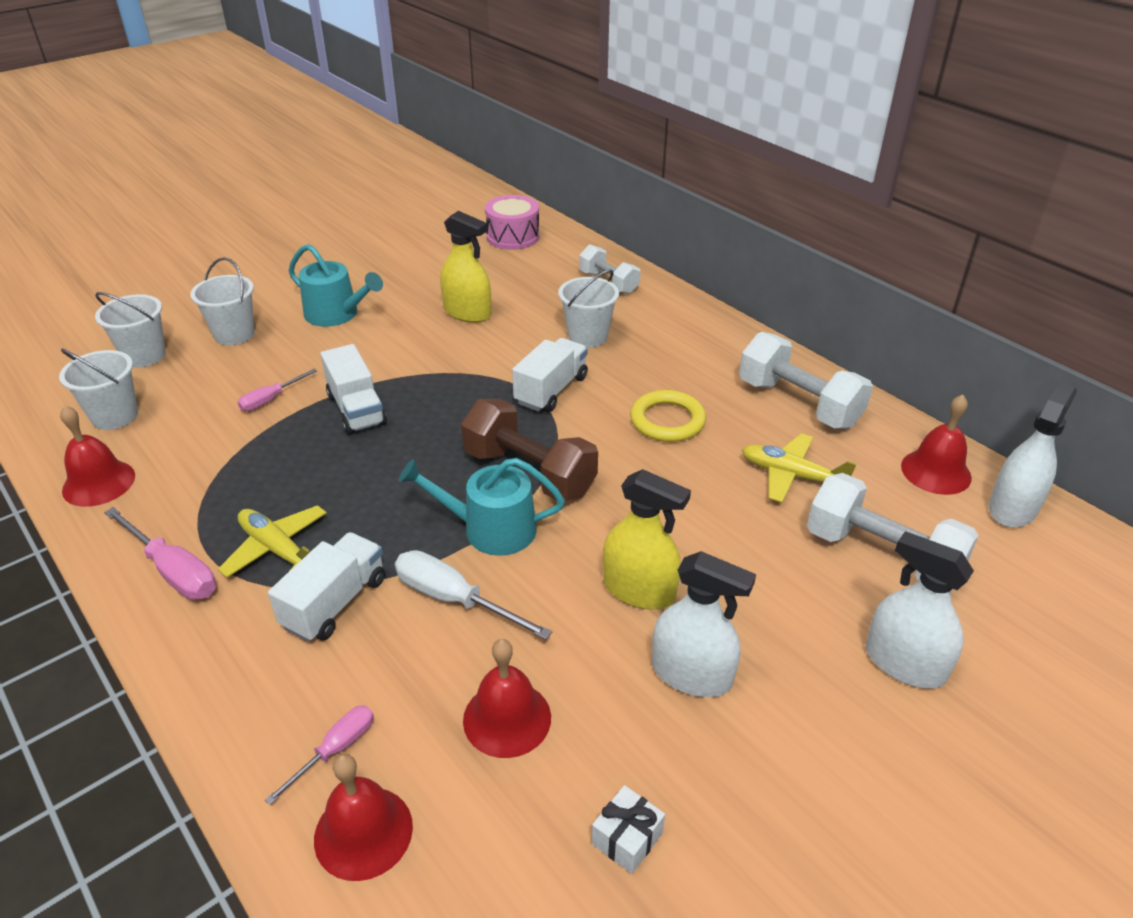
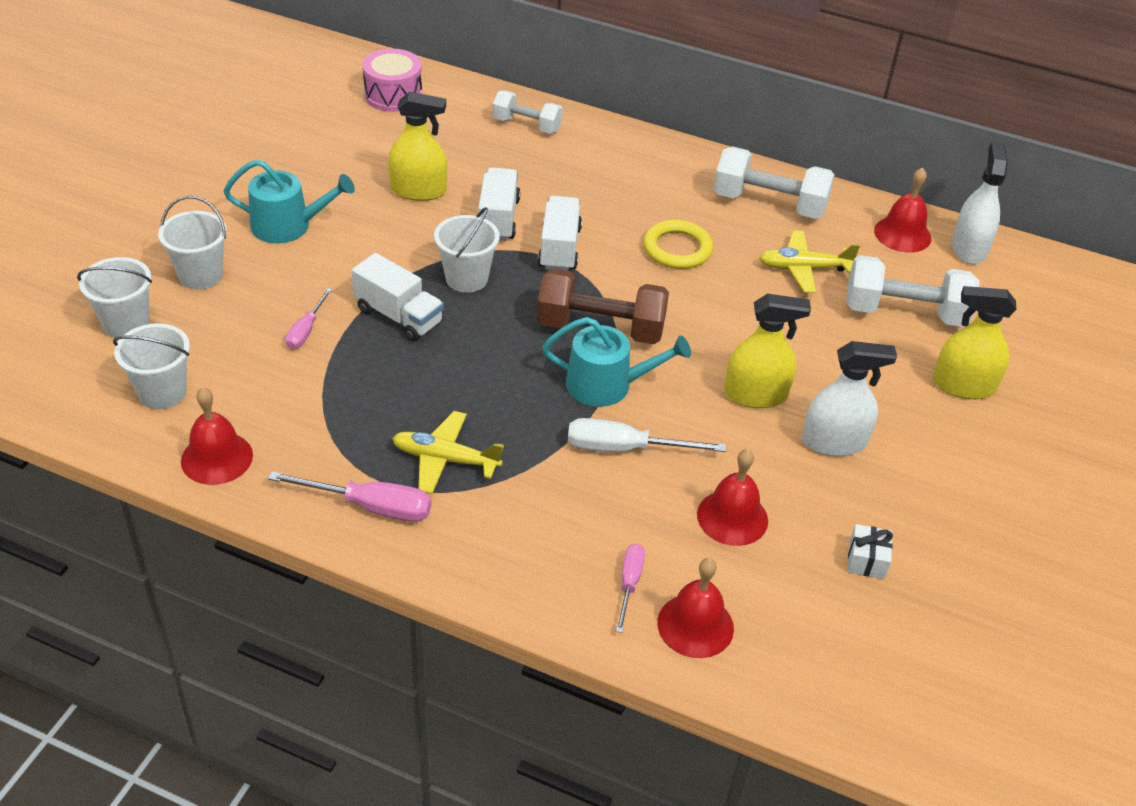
camera: 30 degrees left, 5 degrees up
white truck [268,532,385,642] -> white truck moved to [478,168,520,241]
turquoise watering can [399,458,565,556] -> turquoise watering can turned 150 degrees counterclockwise [542,317,691,407]
white bucket [558,269,619,348] -> white bucket moved to [434,207,500,293]
white spray bottle [866,531,974,689] -> yellow spray bottle [933,286,1016,399]

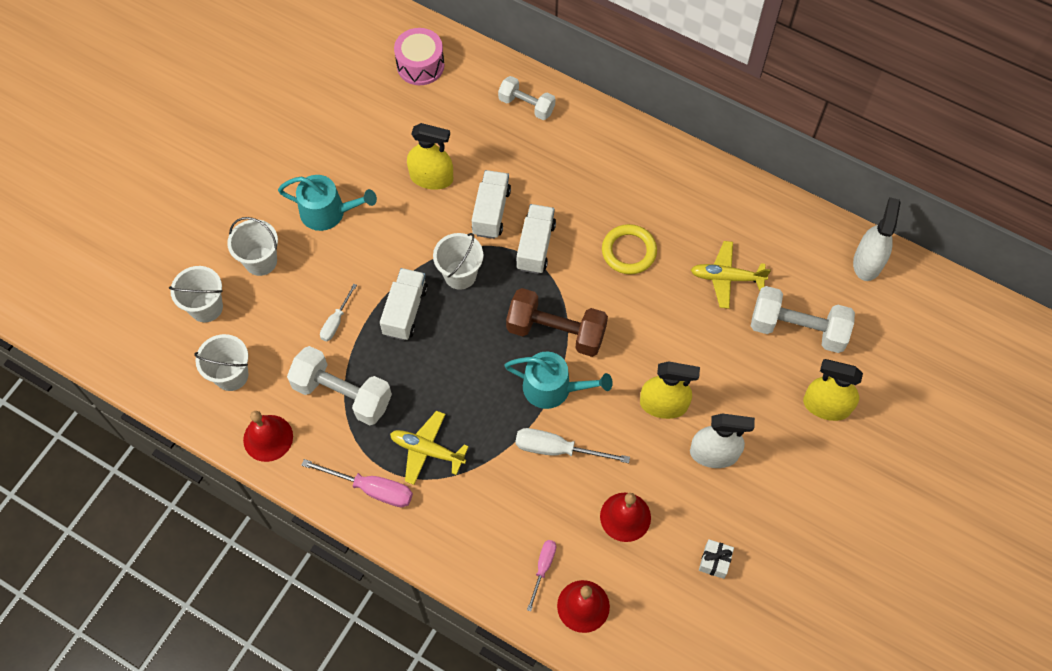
camera: 10 degrees right, 20 degrees up
pink screwdriver [286,288,332,349] -> white screwdriver [320,284,357,341]
white truck [352,253,444,342] -> white truck turned 120 degrees counterclockwise [380,268,428,340]
white dumbbell [713,146,835,219] -> white dumbbell moved to [287,346,392,425]
red bell [874,167,931,253] -> none

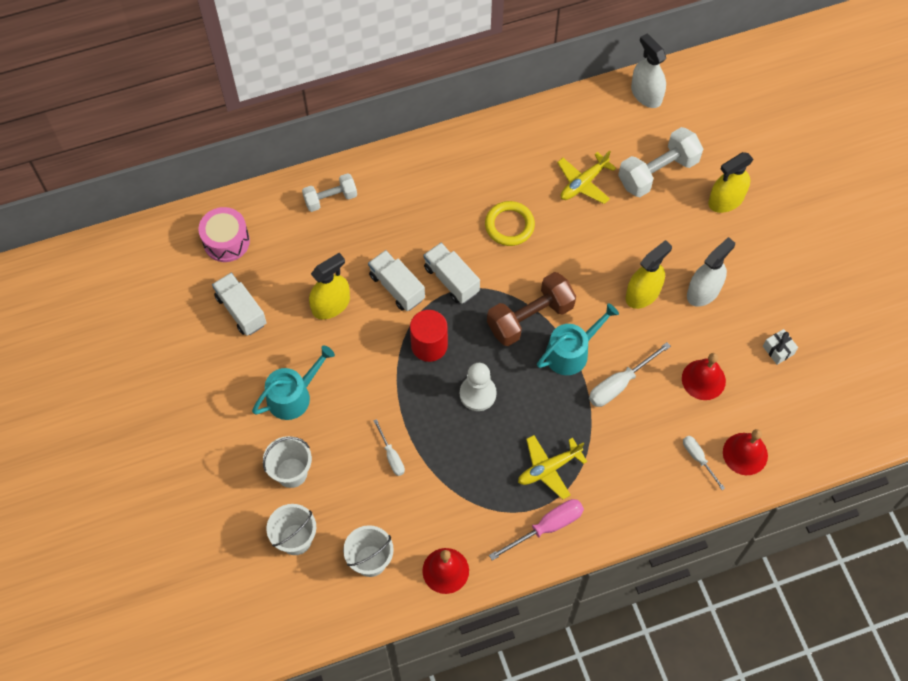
camera: 50 degrees left, 0 degrees up
white dumbbell [287,346,392,425] -> none
white truck [380,268,428,340] -> white truck moved to [212,273,267,336]
white bucket [433,233,483,290] -> red cylinder [410,310,448,362]
pink screwdriver [527,540,556,611] -> white screwdriver [683,436,725,490]
none -> white pawn [460,363,497,411]

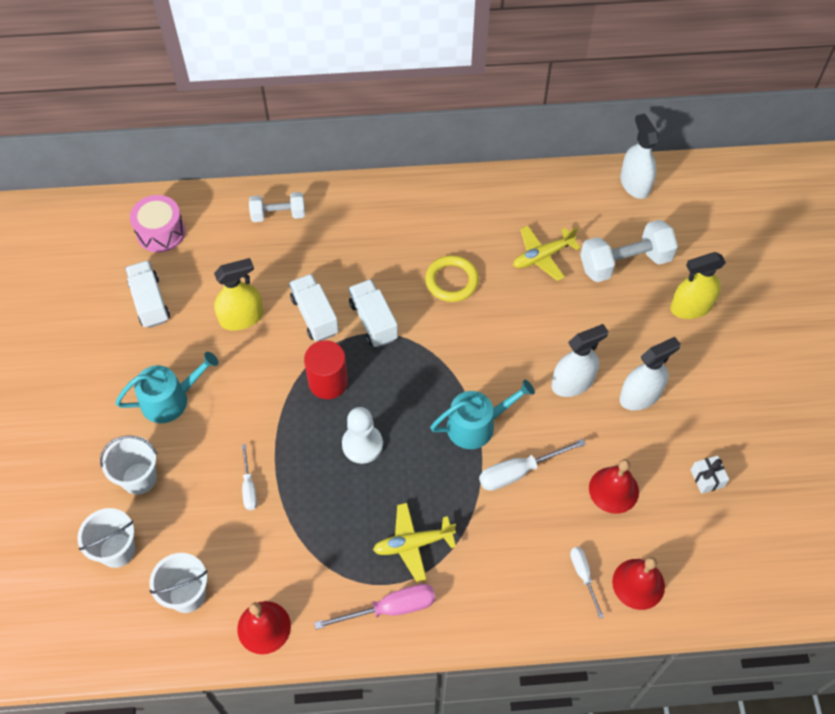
camera: 15 degrees right, 5 degrees down
brown dumbbell [487,272,576,346] -> none
yellow spray bottle [626,240,672,309] -> white spray bottle [552,324,609,397]

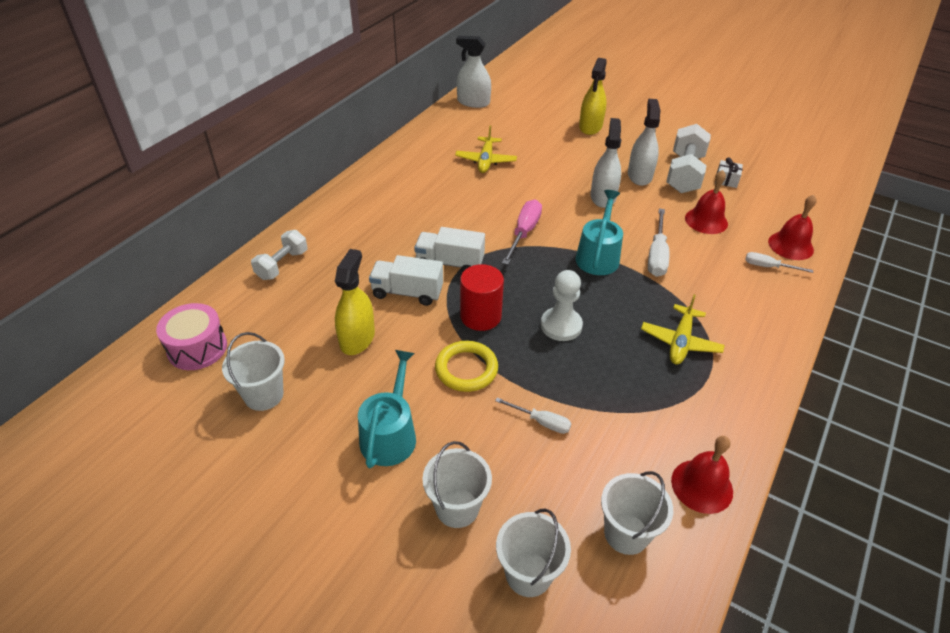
camera: 55 degrees left, 15 degrees down
white truck [125,260,170,328] -> white bucket [222,332,285,411]
pink screwdriver [314,584,436,630] -> pink screwdriver moved to [502,200,542,265]
yellow ring [425,255,479,302] -> yellow ring moved to [435,341,498,392]
white dumbbell [580,220,678,282] -> white dumbbell moved to [666,124,711,193]

